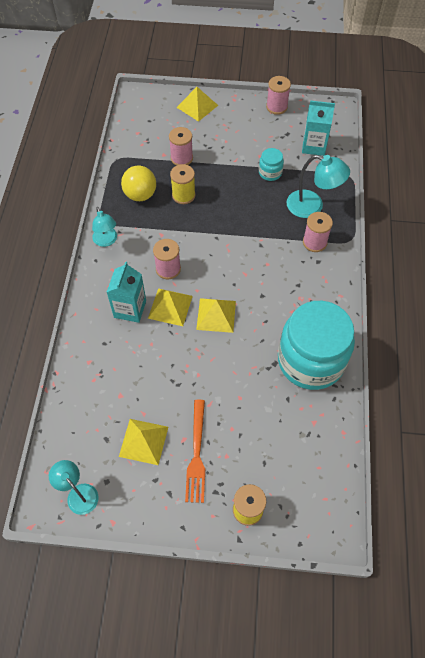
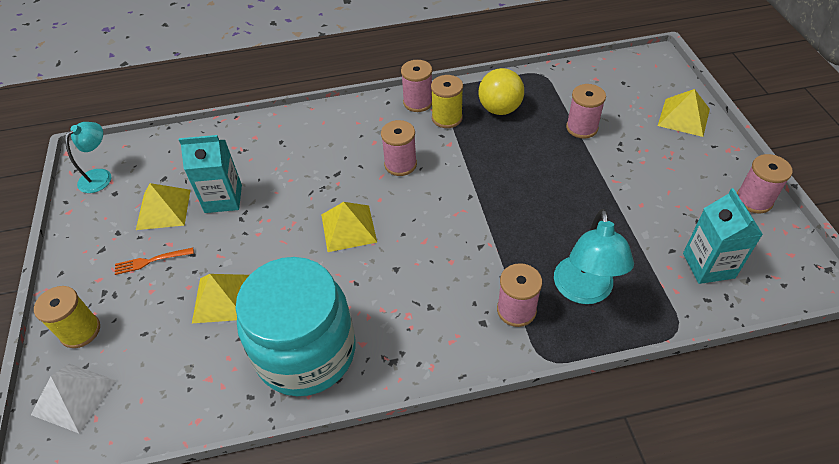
camera: 75 degrees right, 10 degrees down
turquoise lamp [92,207,117,247] -> pink spool [401,60,432,112]
turquoise carton [107,261,146,323] -> turquoise carton moved to [179,135,242,213]
yellow pyramid [148,288,193,326] -> yellow pyramid moved to [192,274,249,323]
yellow spool [170,164,196,204] -> yellow spool moved to [431,75,463,128]
orange fork [185,400,205,503] -> orange fork [115,248,194,275], size x0.60
turquoise jar [259,148,284,181] -> none
none -> white pyramid [31,364,116,434]

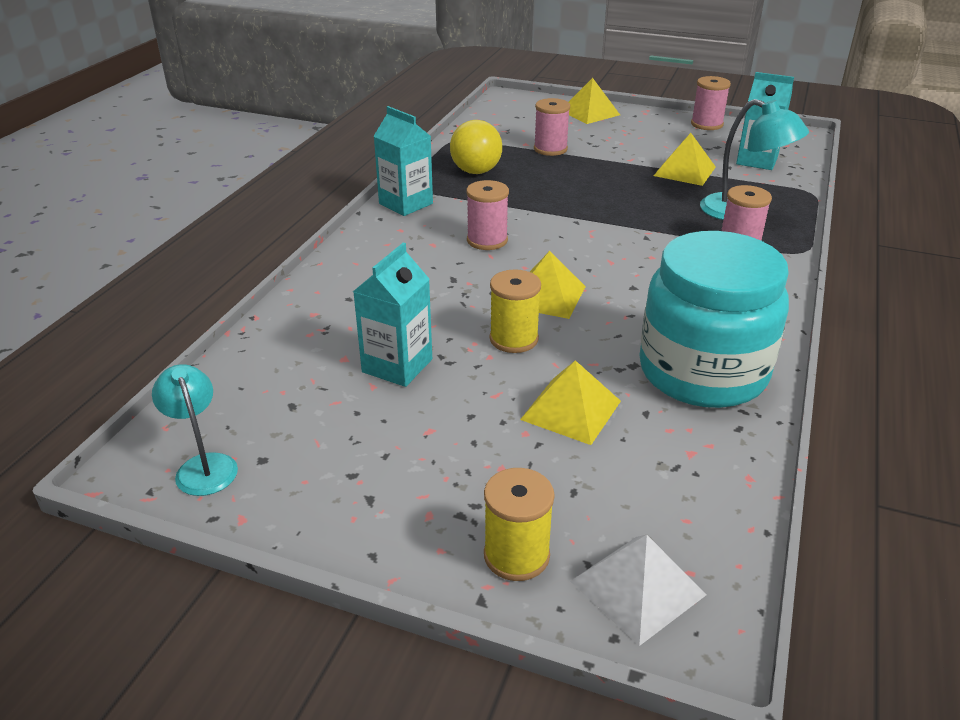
camera: 60 degrees left, 15 degrees down
orange fork [115,248,194,275] -> none
yellow pyramid [136,183,191,230] -> yellow pyramid moved to [654,133,716,186]
pink spool [401,60,432,112] -> turquoise carton [374,106,433,216]
yellow spool [431,75,463,128] -> yellow spool moved to [490,269,541,353]

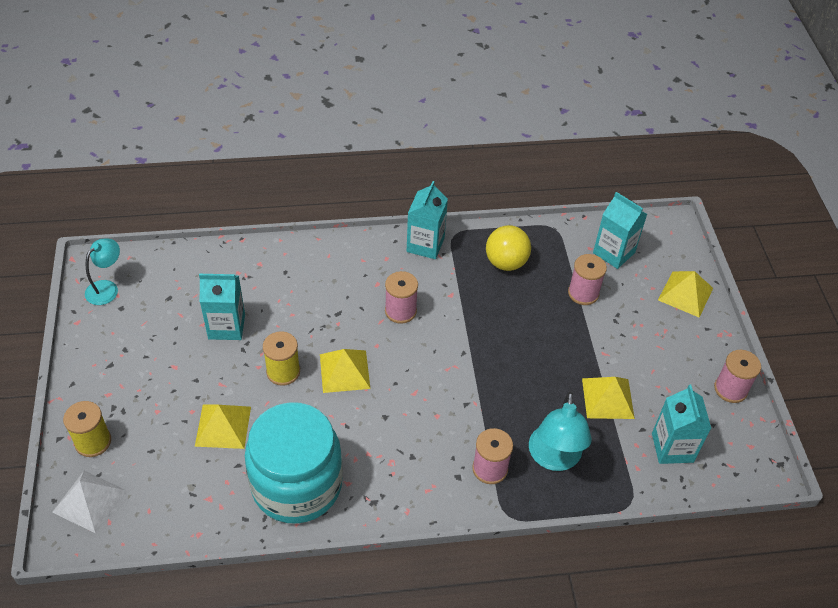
camera: 60 degrees right, 15 degrees up
none -> turquoise carton [593,192,647,269]

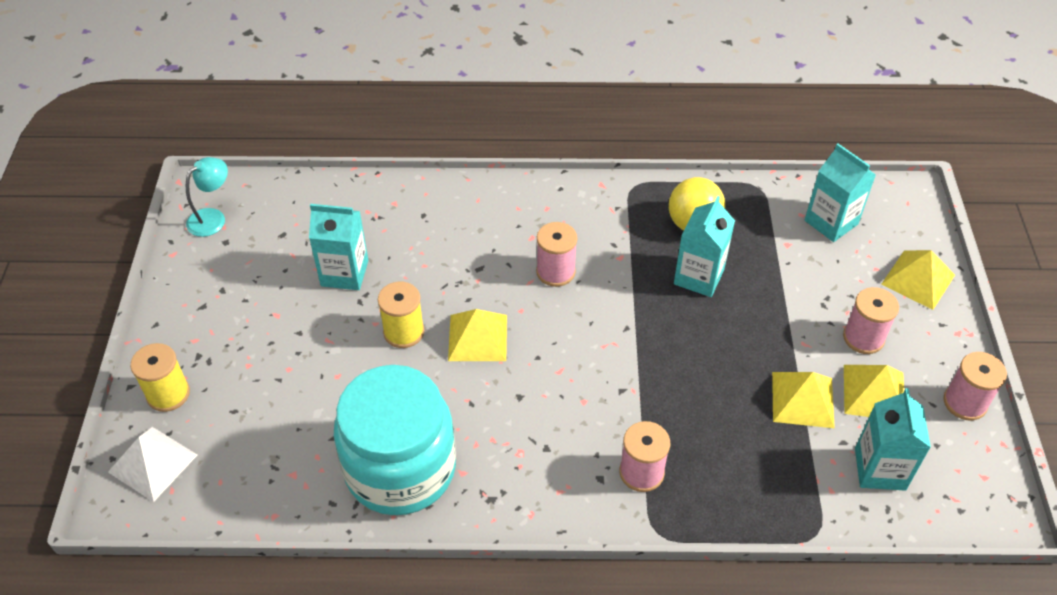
camera: 10 degrees right, 0 degrees up
yellow pyramid [195,404,251,449] -> yellow pyramid moved to [844,365,904,417]
turquoise carton [407,181,448,259] -> turquoise carton moved to [674,196,735,297]
turquoise lamp [529,392,592,471] -> none
pink spool [568,254,607,305] -> pink spool moved to [843,287,899,354]

